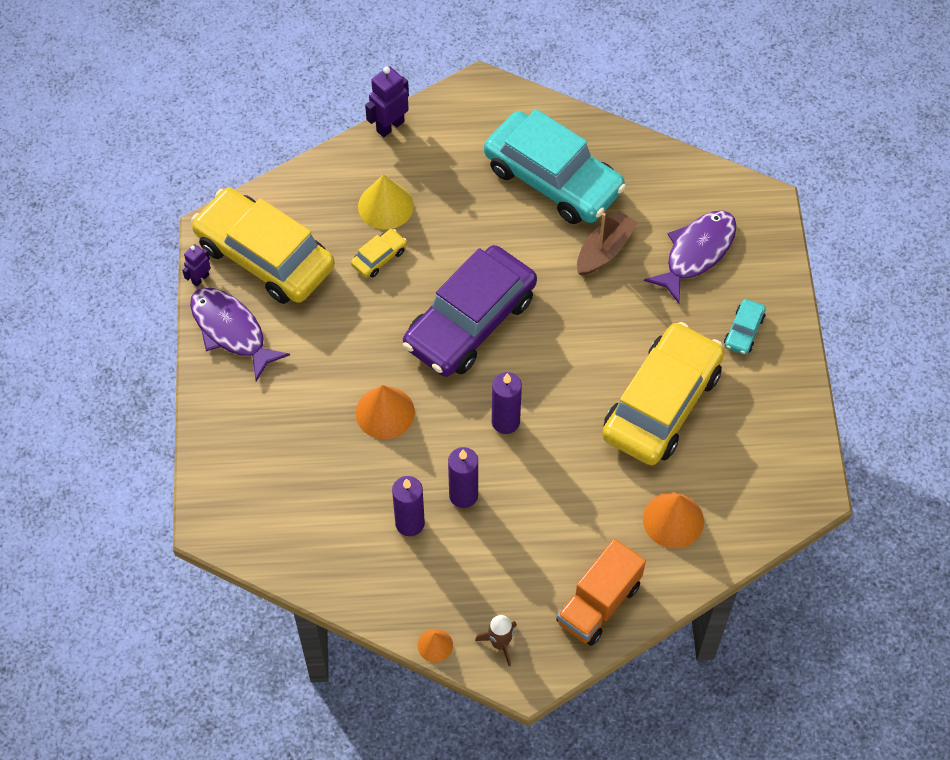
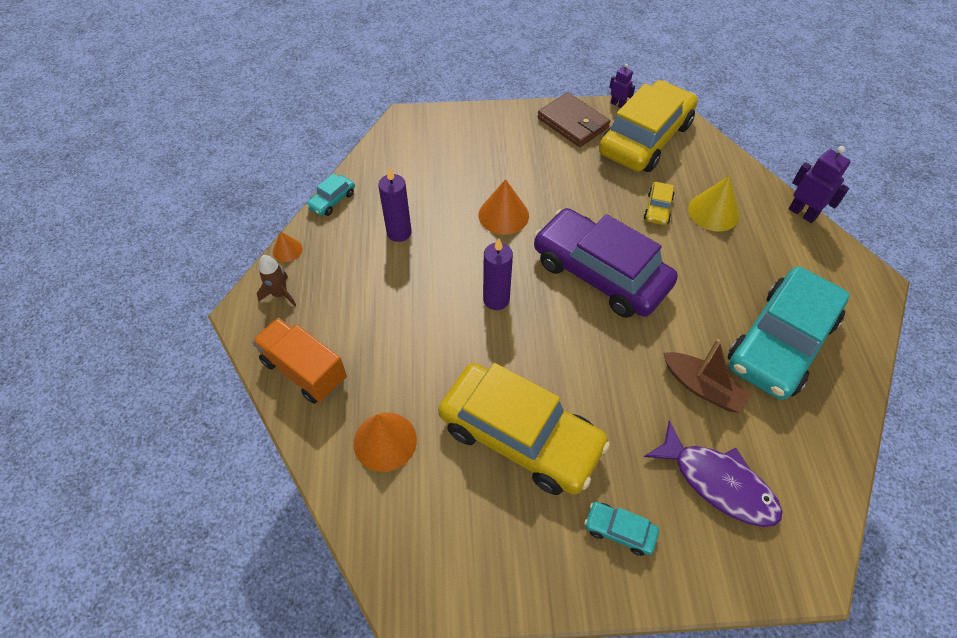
camera: 90 degrees right, 5 degrees down
purple fish [190,288,290,381] -> brown wallet [537,92,610,147]
yellow car [351,229,407,278] -> yellow car turned 60 degrees clockwise [644,182,675,225]
purple candle [448,447,478,508] -> none
none -> turquoise car [306,174,355,216]

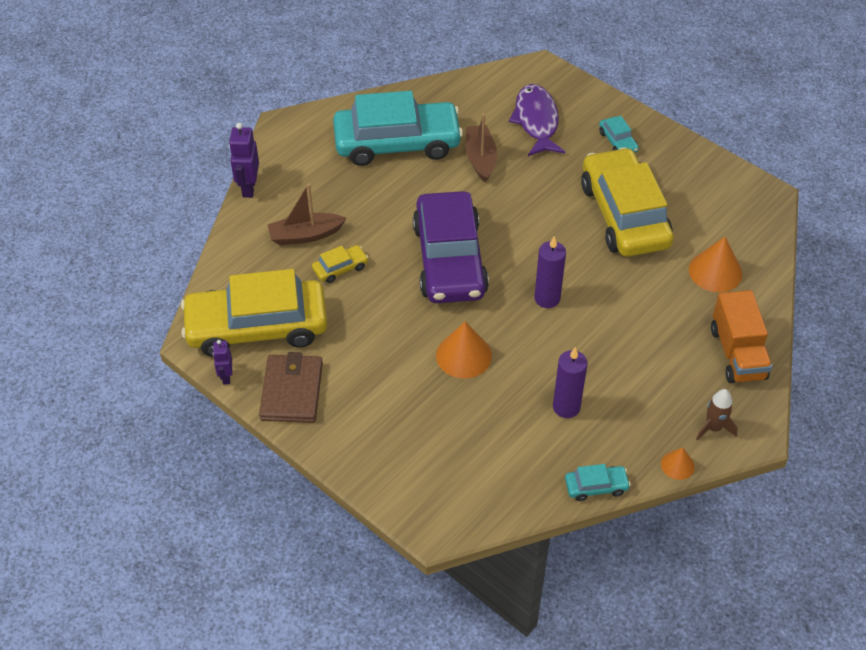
camera: 135 degrees left, 5 degrees down
yellow cone [688,176,740,231] -> brown boat [267,184,346,245]

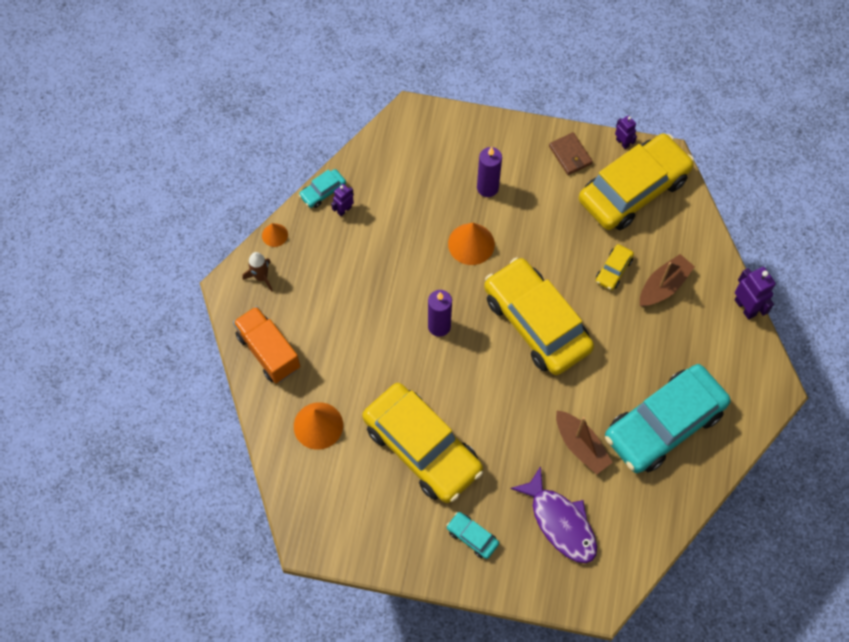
camera: 150 degrees right, 15 degrees up
brown wallet [259,352,323,423] -> brown wallet [549,132,593,175], size x0.66
purple car [413,191,489,303] -> yellow car [484,257,594,375]
purple candle [553,347,588,418] -> purple candle moved to [477,147,502,197]
none -> purple robot [331,184,354,216]

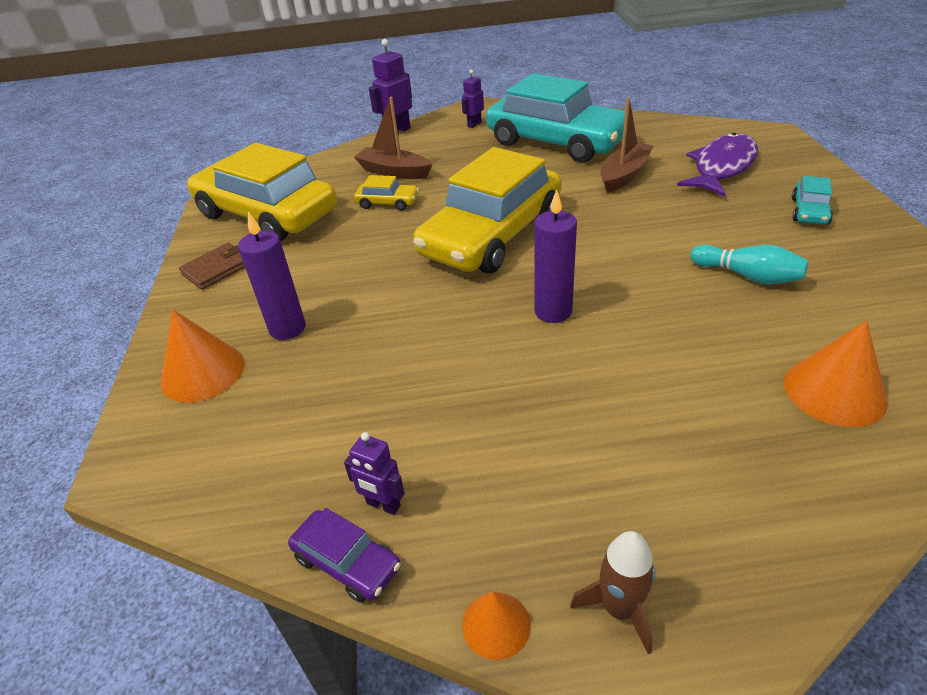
camera: 105 degrees left, 25 degrees down
orange truck [233,306,300,383] -> none
turquoise car [299,169,346,208] -> purple car [288,508,401,602]
yellow car [362,383,483,503] -> turquoise bowling pin [690,245,808,284]
orange cone [448,223,495,265] -> orange cone moved to [161,310,245,403]
purple robot [615,115,637,149] -> purple robot moved to [462,70,484,128]

